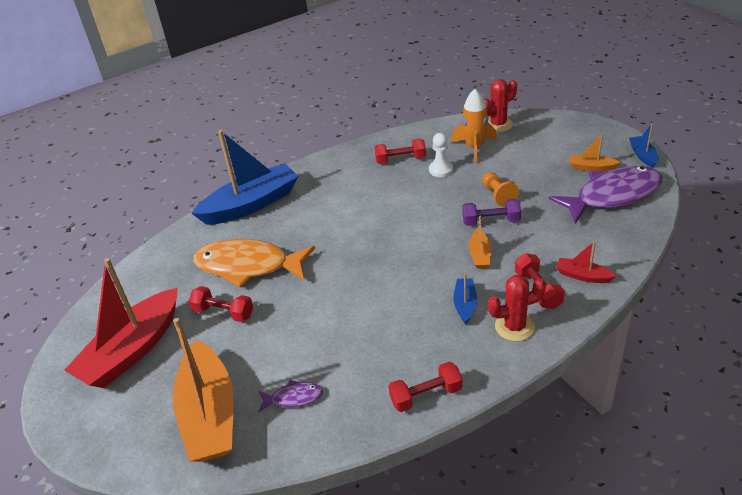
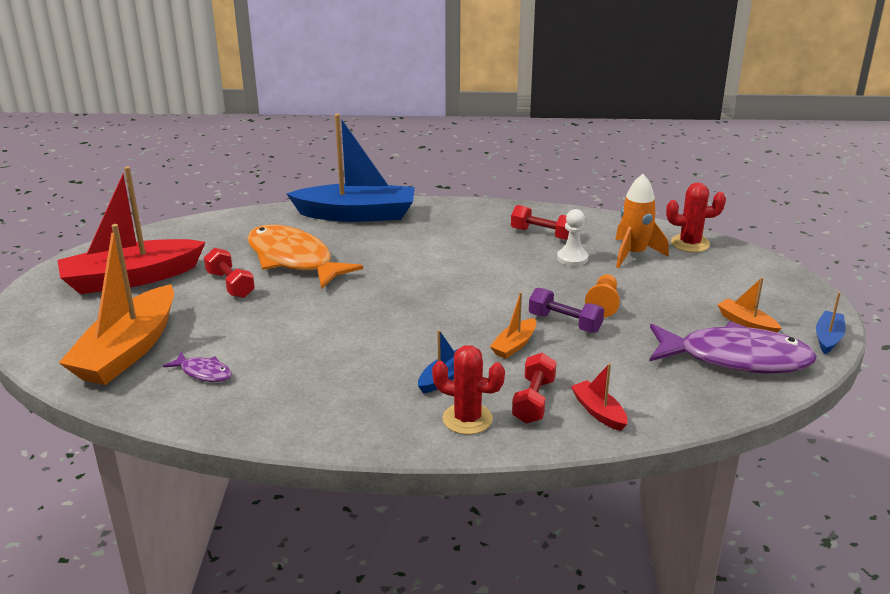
camera: 30 degrees right, 10 degrees down
red dumbbell [388,362,462,412] -> none

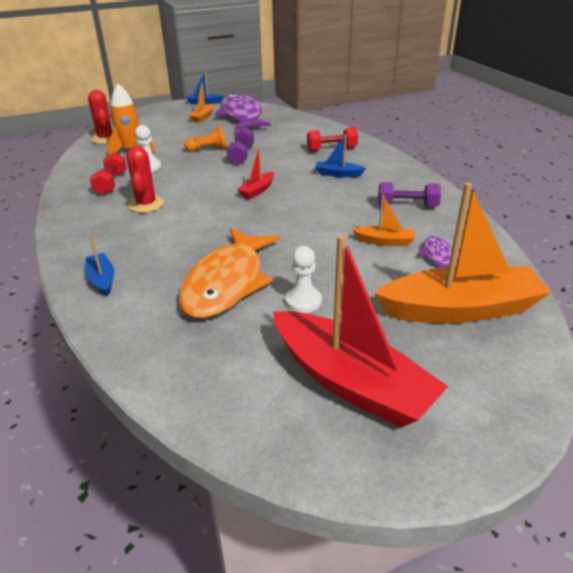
camera: 115 degrees left, 5 degrees up
red dumbbell [204,248,255,298] -> white pawn [285,246,322,313]
blue boat [287,114,415,222] -> blue boat [85,235,114,296], size x0.44
red cactus [432,345,505,435] -> red cactus moved to [126,146,164,213]
orange boat [490,292,536,359] -> orange boat moved to [352,195,415,246]
red boat [571,363,627,431] -> red boat moved to [237,147,274,199]
none -> purple dumbbell [378,182,441,207]

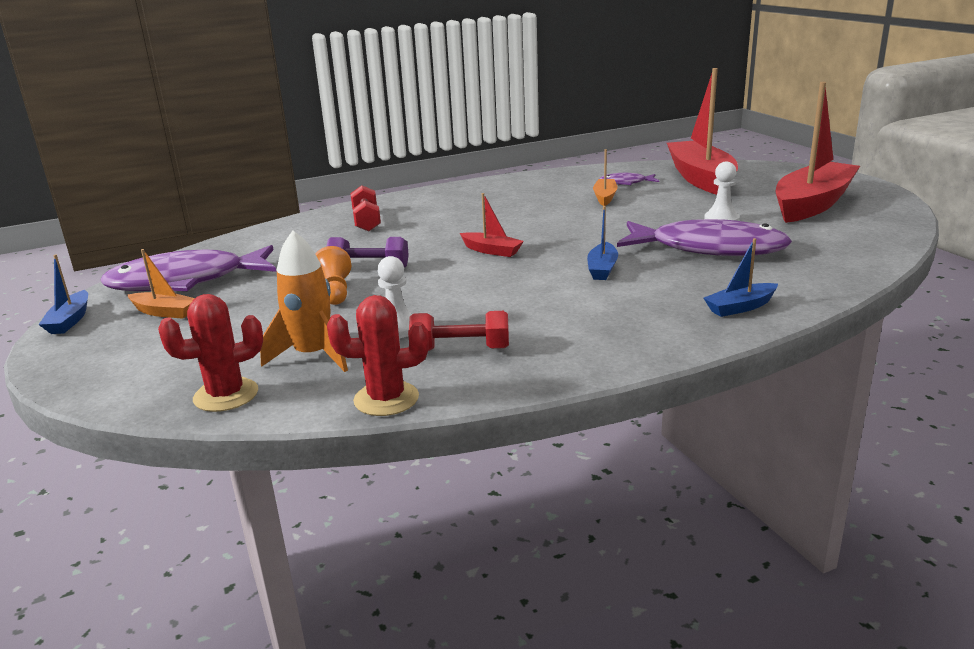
camera: 90 degrees left, 10 degrees down
red cactus [126,146,164,213] -> red cactus moved to [327,295,429,416]
orange fish [179,228,280,318] -> purple fish [617,219,792,256]
blue boat [315,134,366,177] -> blue boat moved to [587,206,618,280]
orange boat [374,183,551,324] -> red boat [667,68,738,195]
purple dumbbell [378,182,441,207] -> none

